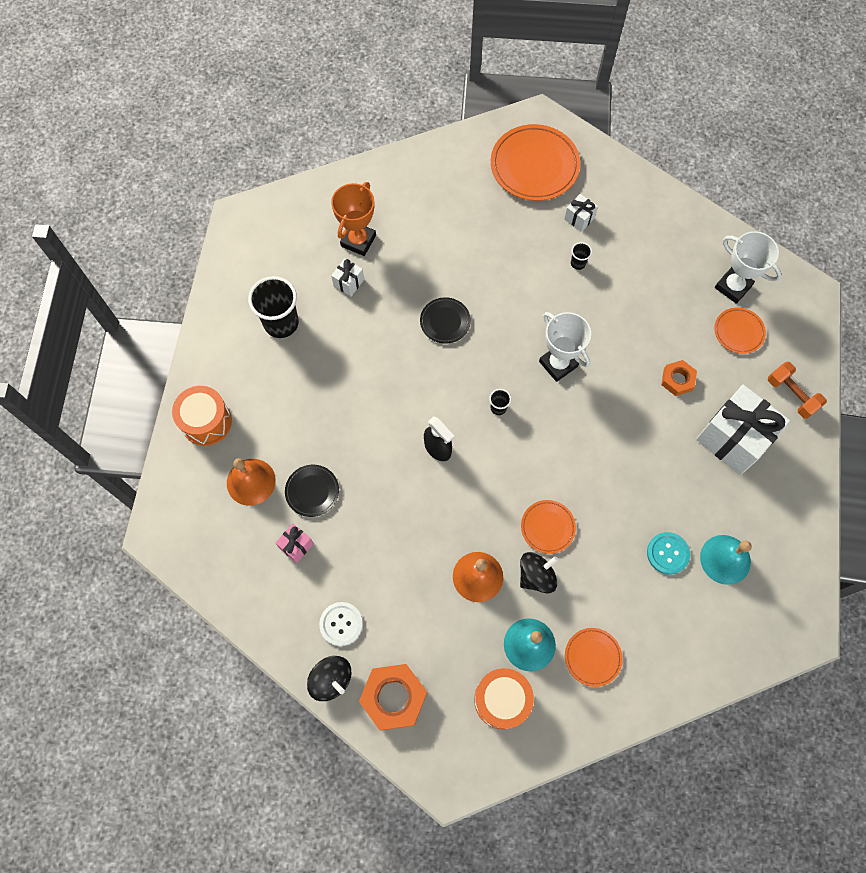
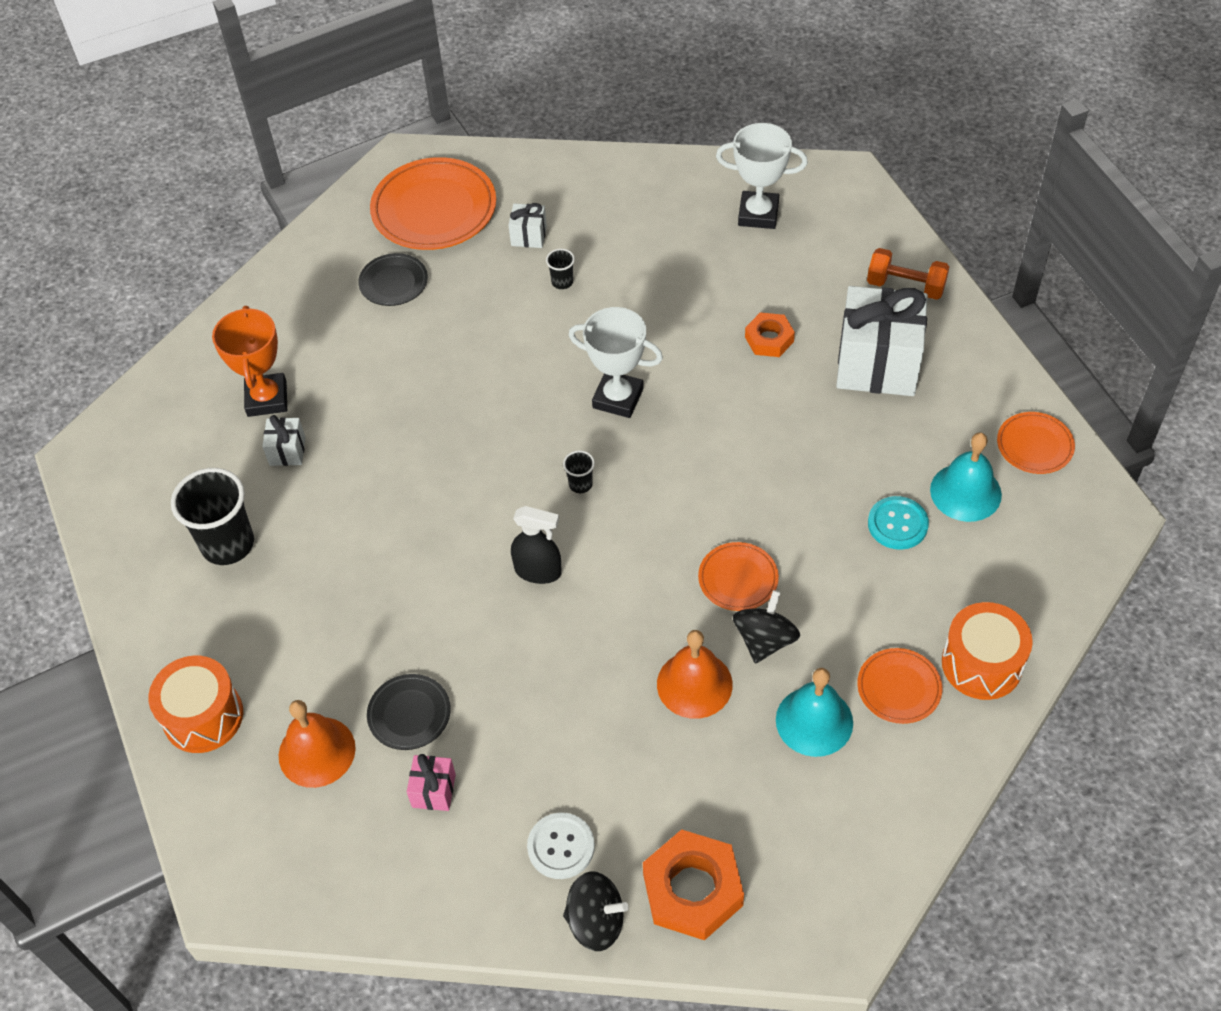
camera: 30 degrees left, 15 degrees down
black plate [420,297,471,344] -> black plate moved to [358,253,428,306]
orange drum [474,668,534,729] -> orange drum moved to [942,602,1033,700]
orange plate [714,307,766,354] -> orange plate moved to [997,412,1075,474]

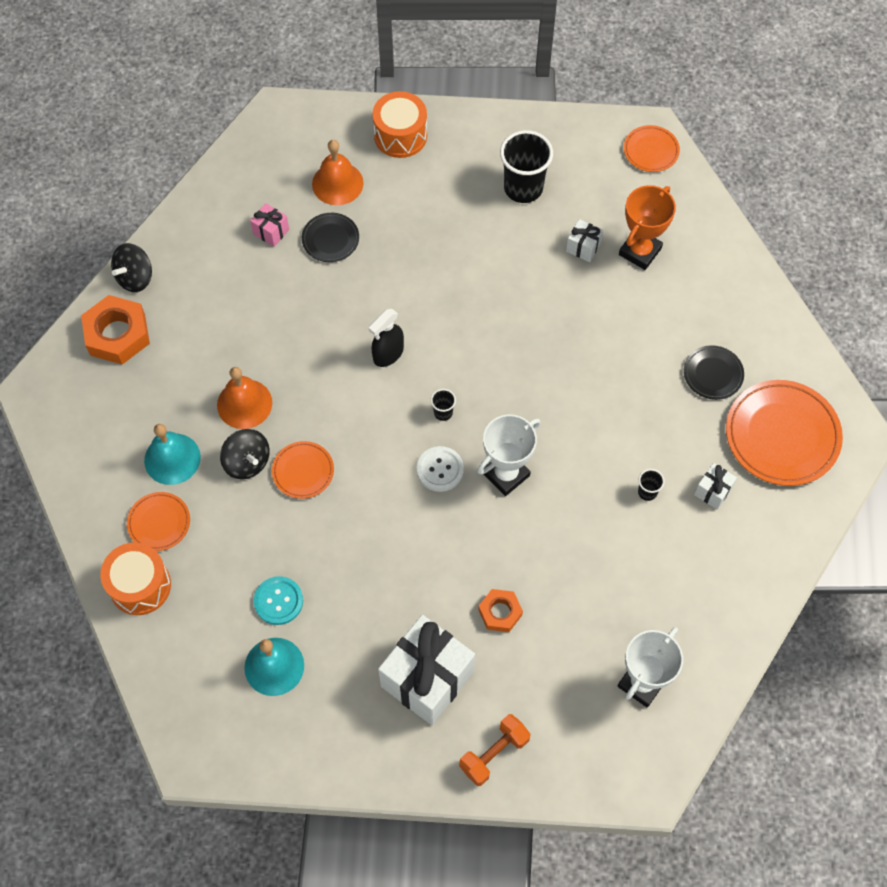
camera: 115 degrees right, 10 degrees up
orange trophy [212,306,287,417] -> orange trophy turned 75 degrees counterclockwise [619,185,676,270]
white button [527,813,595,879] -> white button moved to [417,446,464,492]
orange plate [997,412,1075,474] -> orange plate moved to [624,125,680,172]

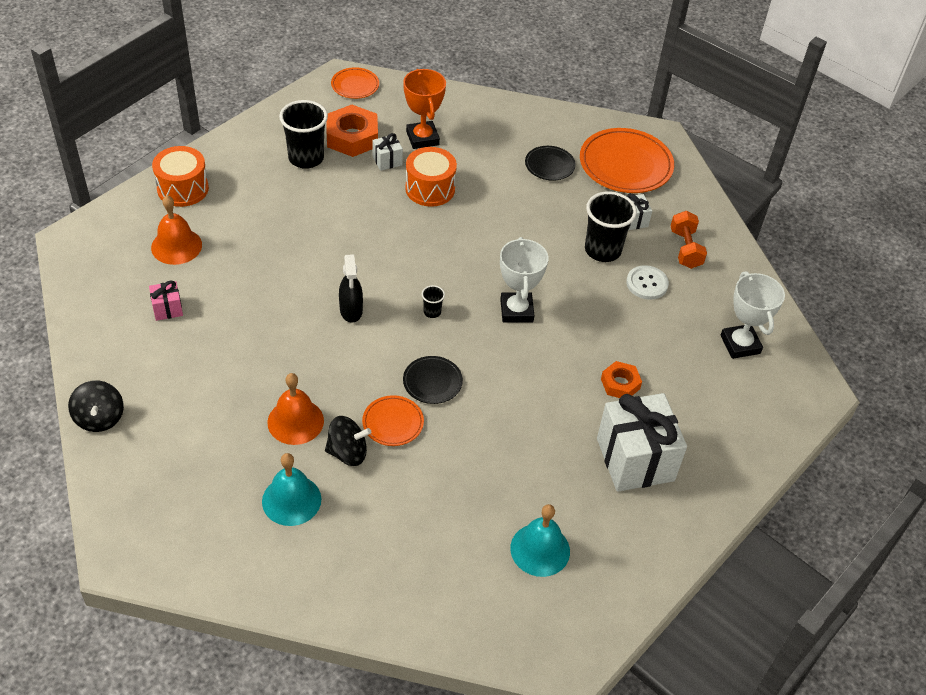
camera: 55 degrees left, 15 degrees down
orange nut [81,295,150,365] -> orange nut moved to [327,105,378,157]
orange drum [100,542,171,615] -> orange drum moved to [405,147,457,207]
orange plate [127,492,190,551] -> none
turquoise button [254,576,303,625] -> none
black plate [302,213,359,262] -> black plate moved to [403,356,463,404]
white button [417,446,464,492] -> white button moved to [626,265,669,300]
orange dumbbell [459,714,531,786] -> orange dumbbell moved to [671,211,707,269]
black cup [638,469,664,501] -> black cup [585,191,637,262], size x2.23

